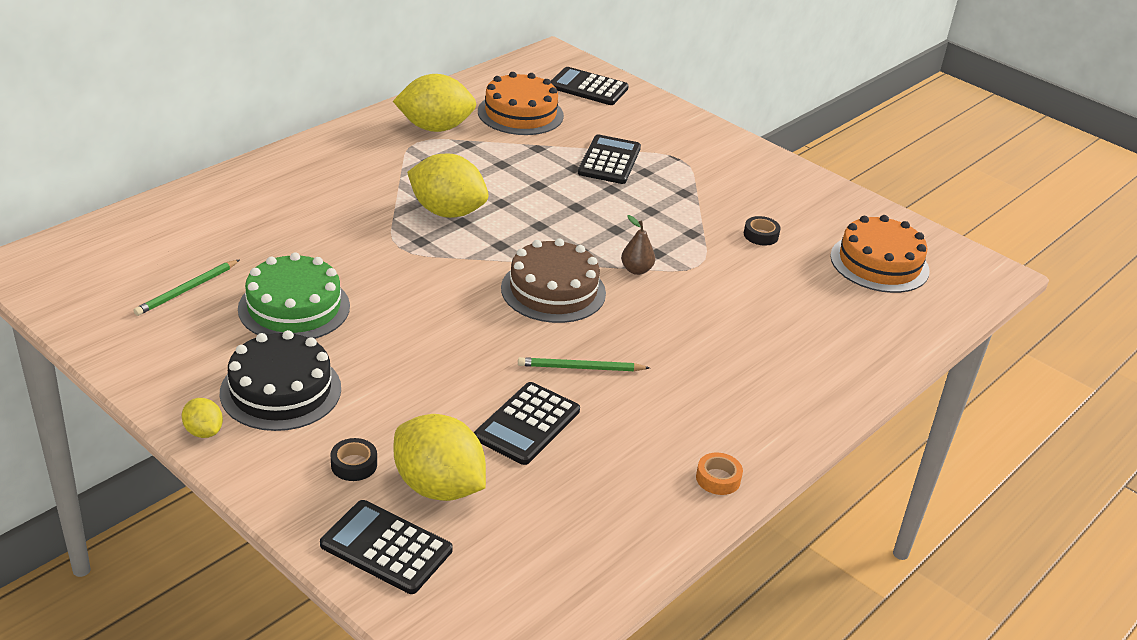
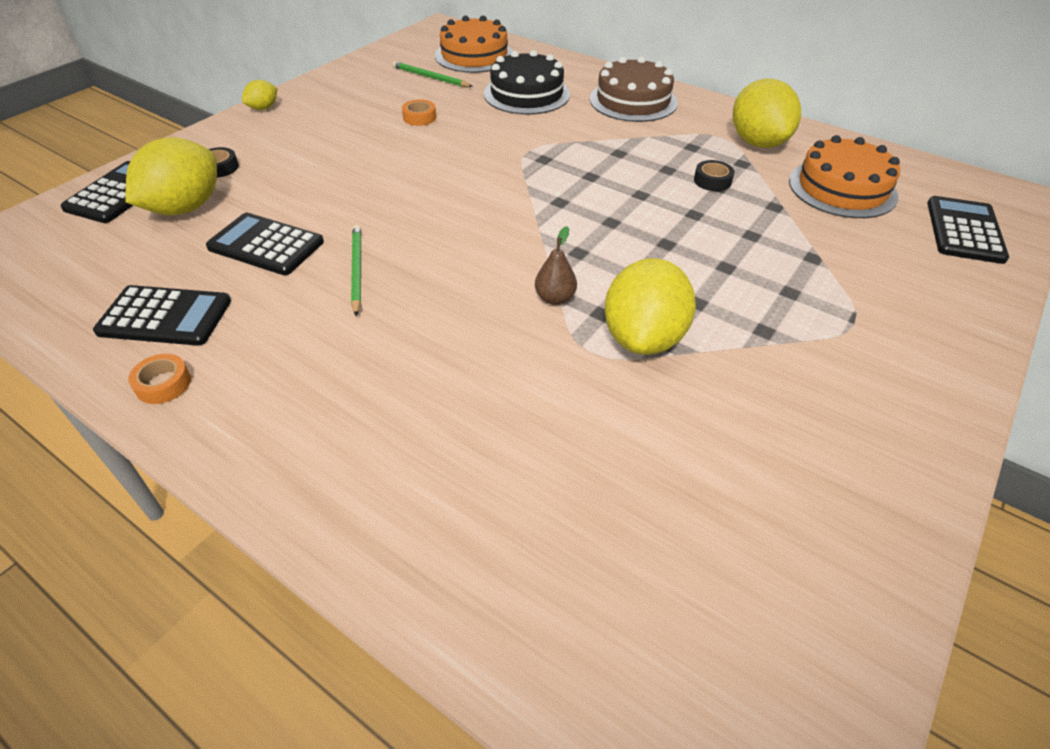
camera: 85 degrees right, 10 degrees up
black cake [220,330,341,431] -> black cake moved to [484,50,570,115]
green cake [238,252,350,339] -> orange tape [402,99,436,126]
yellow lemon [407,154,489,218] -> yellow lemon moved to [605,258,696,355]
brown cake [501,238,606,323] -> brown cake moved to [590,56,678,122]
black calculator [578,134,641,184] -> black calculator moved to [93,285,231,346]
black tape [744,216,781,245] -> black tape moved to [694,160,735,191]
orange cake [830,215,930,293] -> orange cake moved to [435,15,513,73]

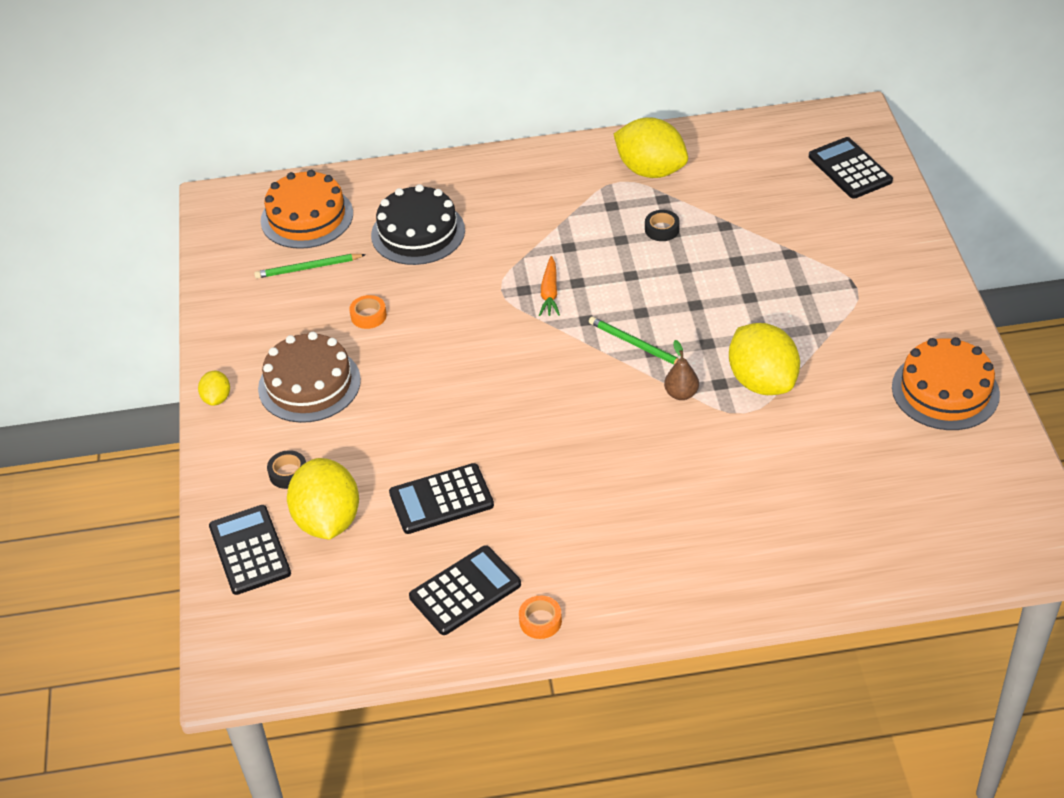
camera: 40 degrees left, 0 degrees up
green pencil [351,225,361,316] -> green pencil moved to [589,317,679,365]
brown cake [590,56,678,122] -> brown cake moved to [258,332,361,423]
orange cake [789,135,900,218] -> orange cake moved to [892,337,1000,430]
none -> orange carrot [539,256,560,316]

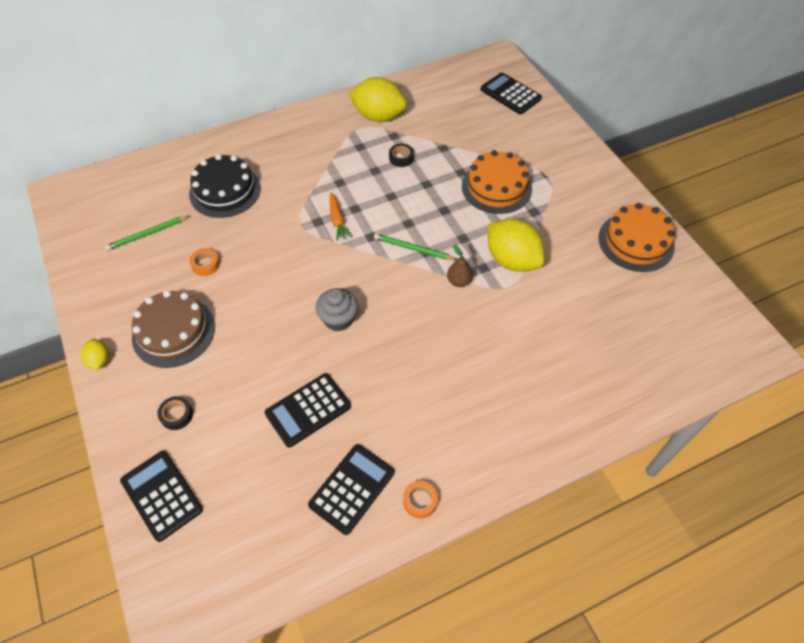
camera: 20 degrees left, 10 degrees up
orange cake [261,170,353,249] -> orange cake moved to [462,150,532,214]
yellow lemon [287,458,359,540] -> none
none -> grey cupcake [316,288,358,331]

